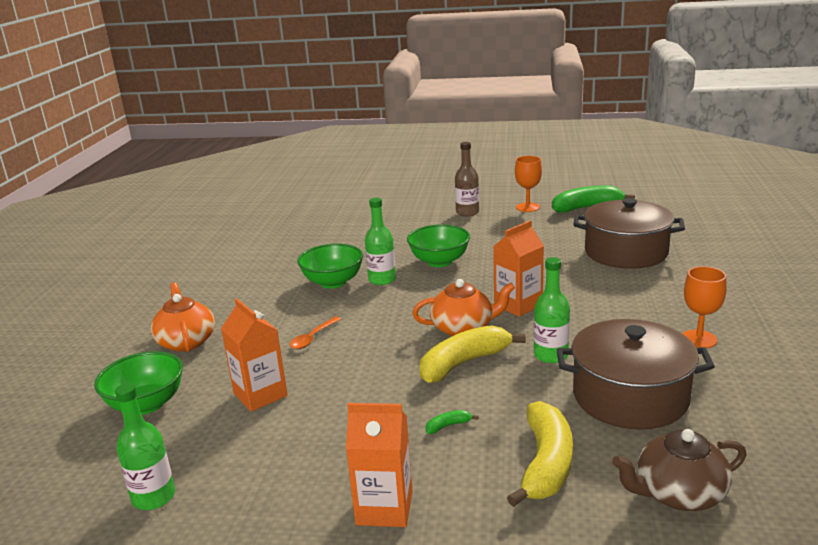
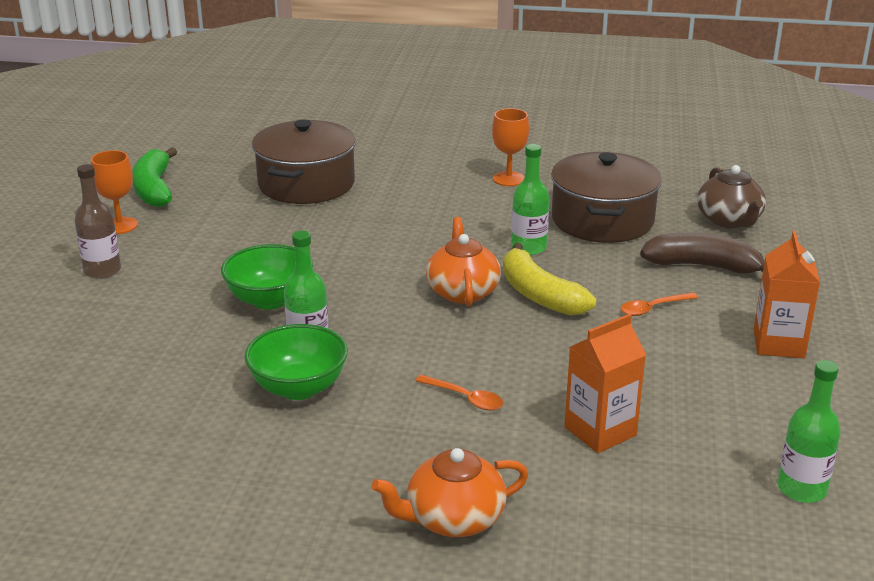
camera: 90 degrees left, 5 degrees up
green bowl [94,351,183,415] -> none
green banana [426,410,479,434] -> orange spoon [620,292,698,316]
orange carton [493,220,544,317] -> none
yellow banana [507,401,573,507] -> brown banana [640,233,764,273]

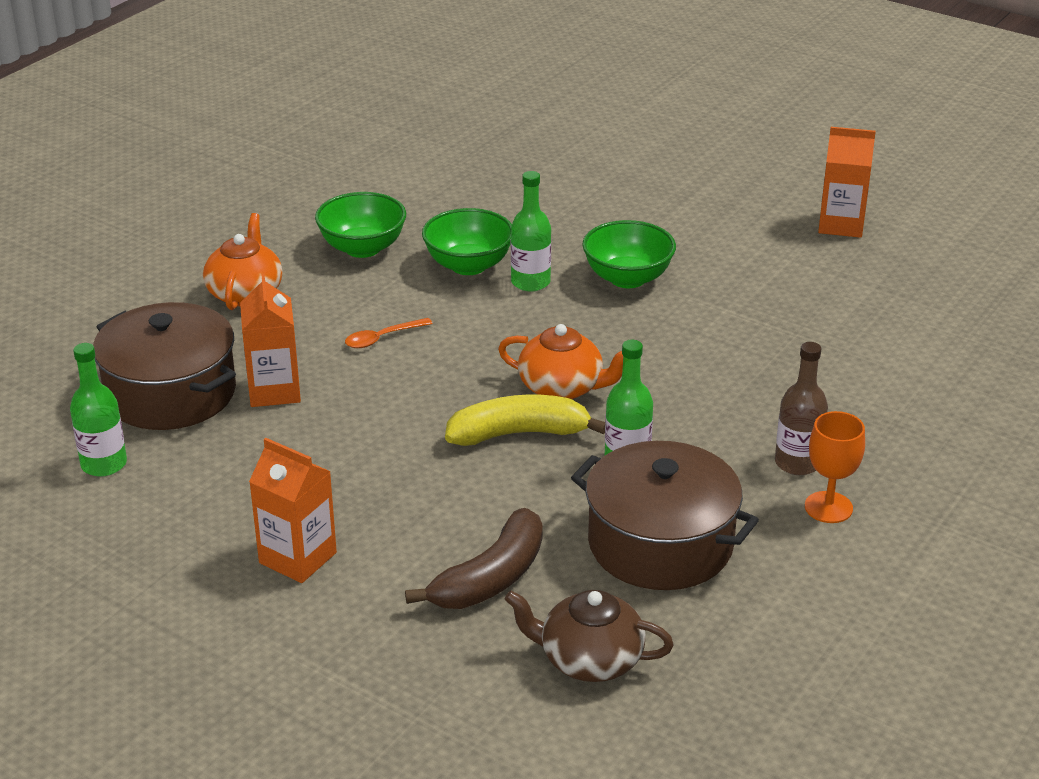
camera: 115 degrees right, 5 degrees up
brown bottle [75,164,121,279] -> brown bottle moved to [775,342,828,475]
orange goblet [91,150,138,234] -> orange carton [818,127,876,238]
green banana [132,147,177,207] -> none
brown pot [252,119,356,204] -> brown pot moved to [93,302,236,430]
orange spoon [620,292,698,316] -> none
none -> green bowl [315,192,406,258]

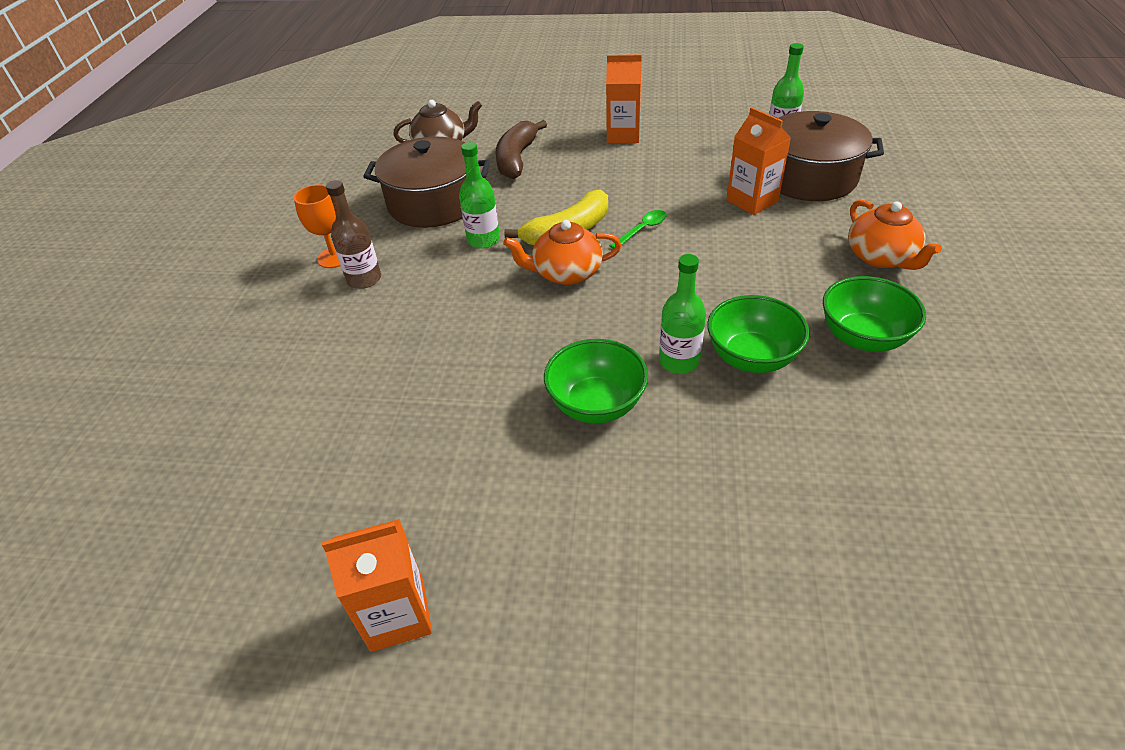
camera: 155 degrees right, 10 degrees up
orange spoon [345,318,433,348] -> none
none -> green spoon [609,210,667,249]

